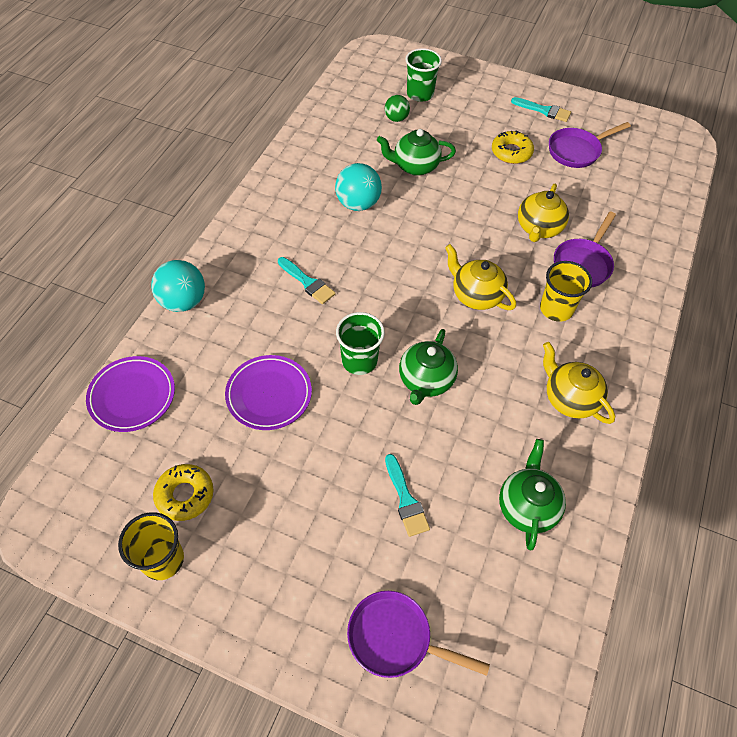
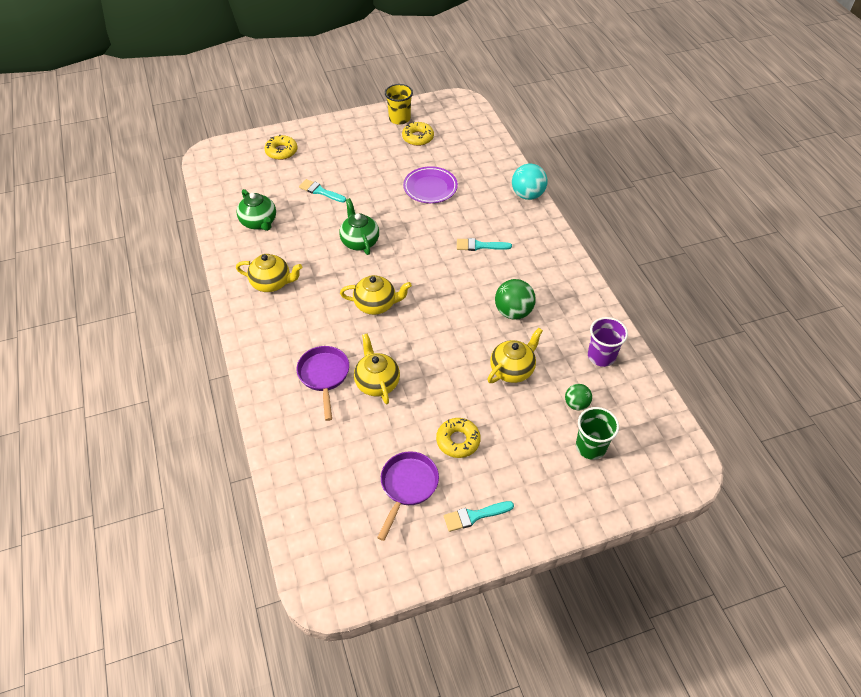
camera: 140 degrees right, 5 degrees down
purple plate [86,356,175,432] -> none
turquoise ball [335,163,382,211] -> green ball [495,279,536,320]
green cup [336,312,385,375] -> none
purple pan [347,591,490,678] -> yellow donut [264,135,297,160]
green teapot [377,129,456,176] -> yellow teapot [487,328,543,383]
yellow cup [540,261,592,322] -> none
none -> purple cup [588,317,628,367]

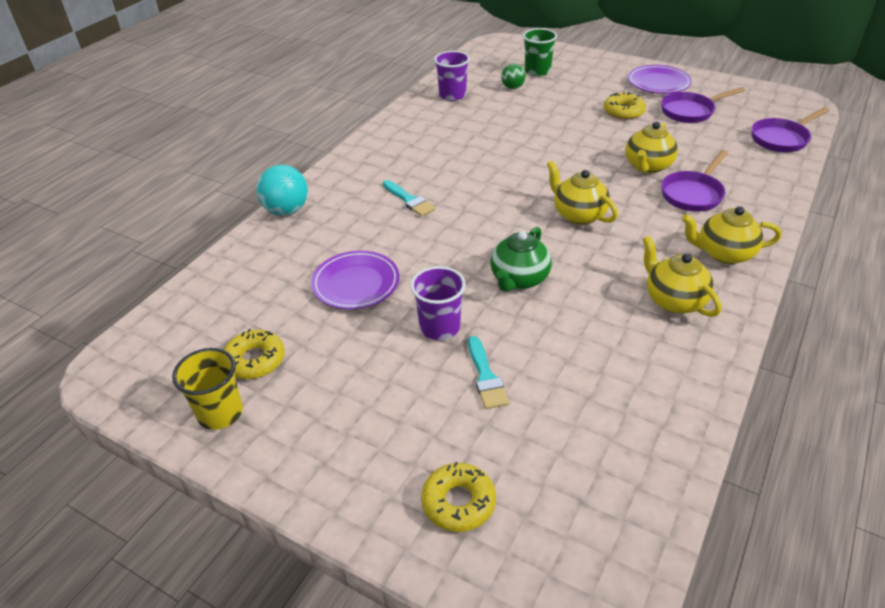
camera: 130 degrees left, 10 degrees down
green teapot [236,189,276,231] -> none
turquoise brush [444,501,514,532] -> purple plate [628,65,692,94]
yellow teapot [487,328,543,383] -> yellow teapot moved to [682,206,782,264]
green ball [495,279,536,320] -> none
none -> purple cup [411,266,466,340]
none -> purple pan [751,107,830,152]

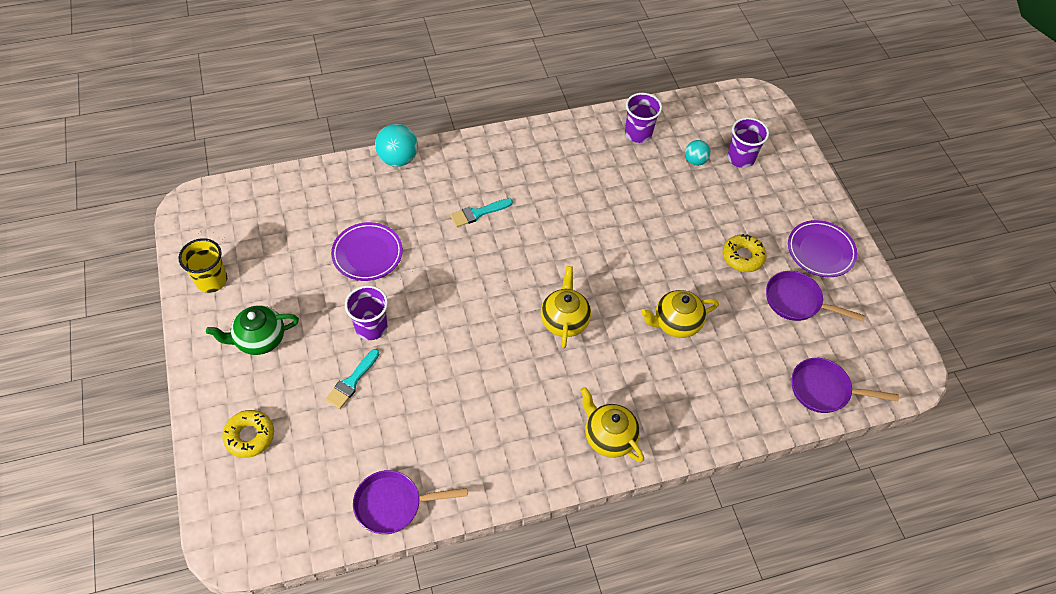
camera: 40 degrees right, 15 degrees up
yellow donut [224,329,285,379] -> none
turquoise brush [383,180,436,217] -> turquoise brush turned 60 degrees clockwise [450,198,513,227]
green teapot [490,227,552,292] -> green teapot moved to [206,305,299,355]
green ball [501,64,525,89] -> turquoise ball [685,140,711,166]
green cup [523,28,557,76] -> purple cup [727,118,769,168]
yellow teapot [642,236,721,317] -> none
purple pan [661,150,728,212] -> purple pan moved to [353,470,468,534]

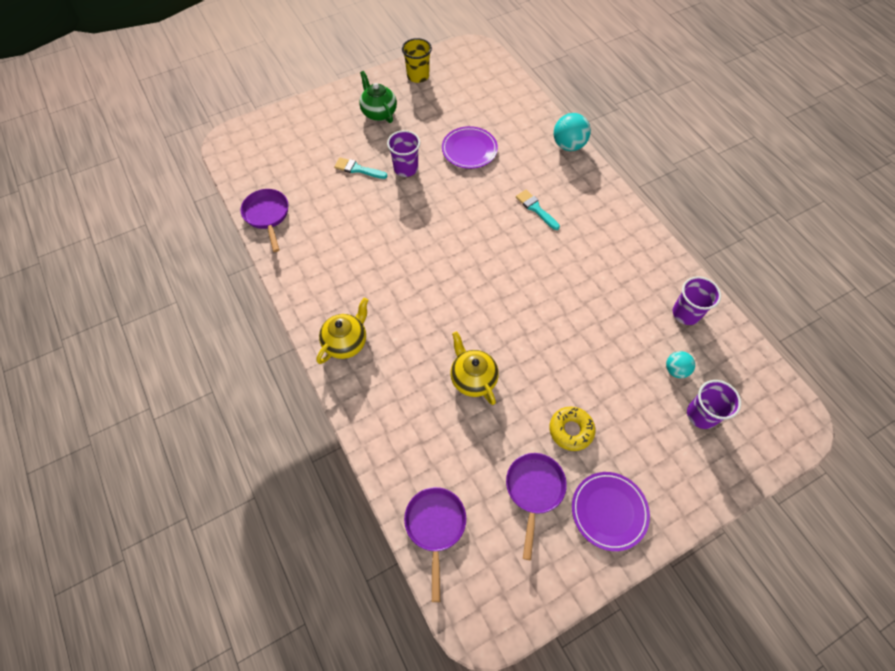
camera: 80 degrees right, 5 degrees up
yellow donut [222,410,274,458] -> none
yellow teapot [541,266,591,348] -> none

